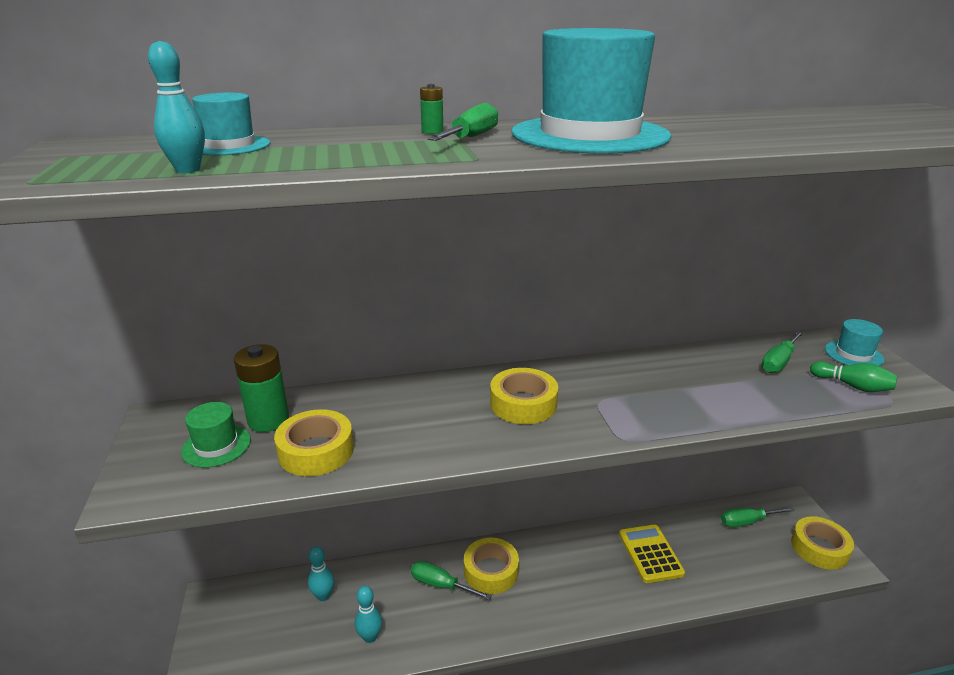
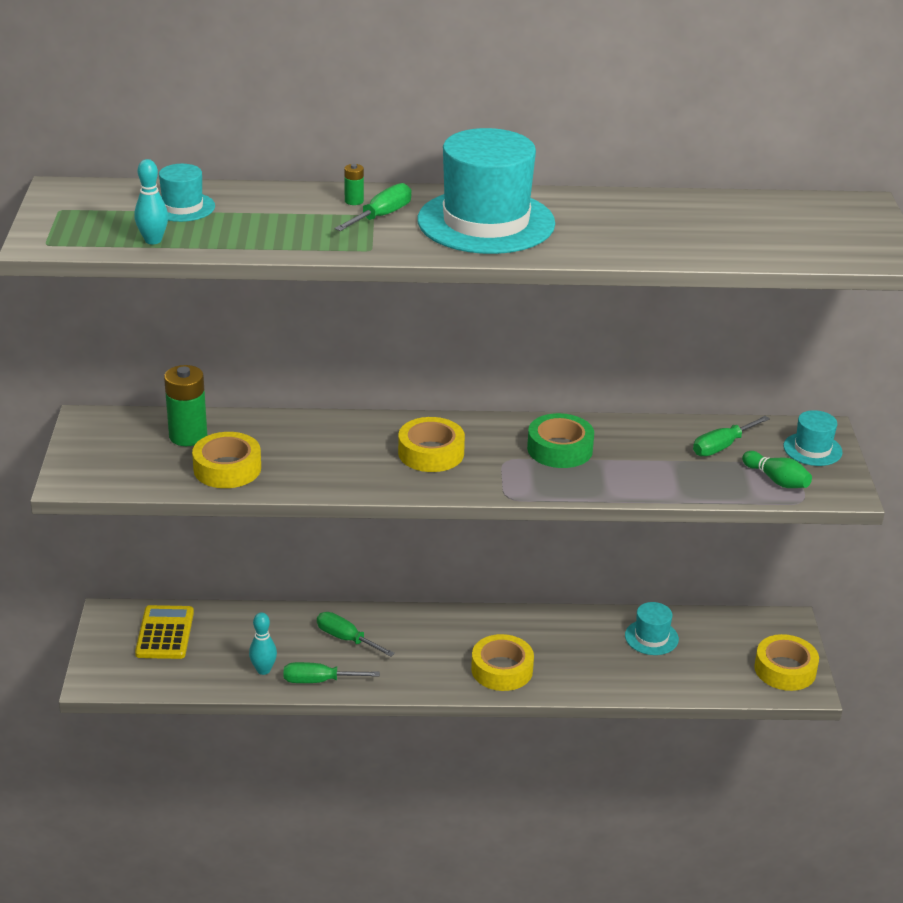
camera: 10 degrees right, 5 degrees up
green hat [181,402,251,468] -> none
turquoise bowling pin [308,546,334,601] -> none
yellow tape [464,538,519,594] -> yellow tape moved to [471,634,534,691]
yellow calculator [619,524,685,583] -> yellow calculator moved to [135,605,194,659]
green screwdriver [721,507,795,527] -> green screwdriver moved to [284,662,380,683]
none -> green tape [527,413,594,468]
none -> turquoise hat [625,602,679,655]

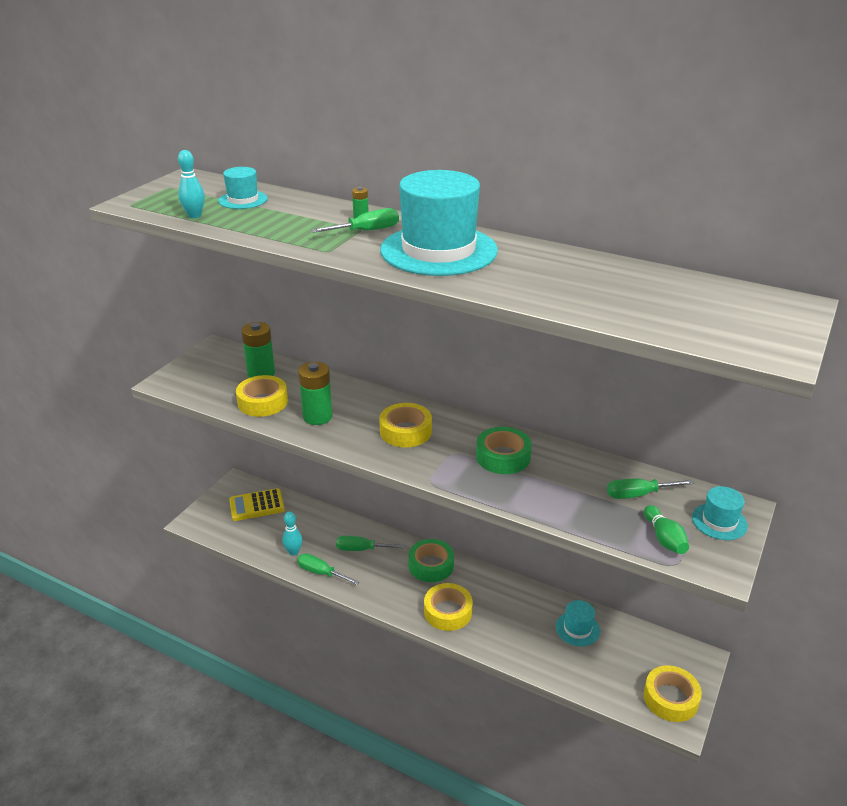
camera: 30 degrees right, 0 degrees up
yellow calculator [135,605,194,659] -> yellow calculator turned 135 degrees counterclockwise [229,488,285,521]
green screwdriver [317,612,395,657] -> green screwdriver turned 60 degrees counterclockwise [336,536,404,551]
none -> green battery [298,362,332,425]
none -> green tape [408,539,454,582]

